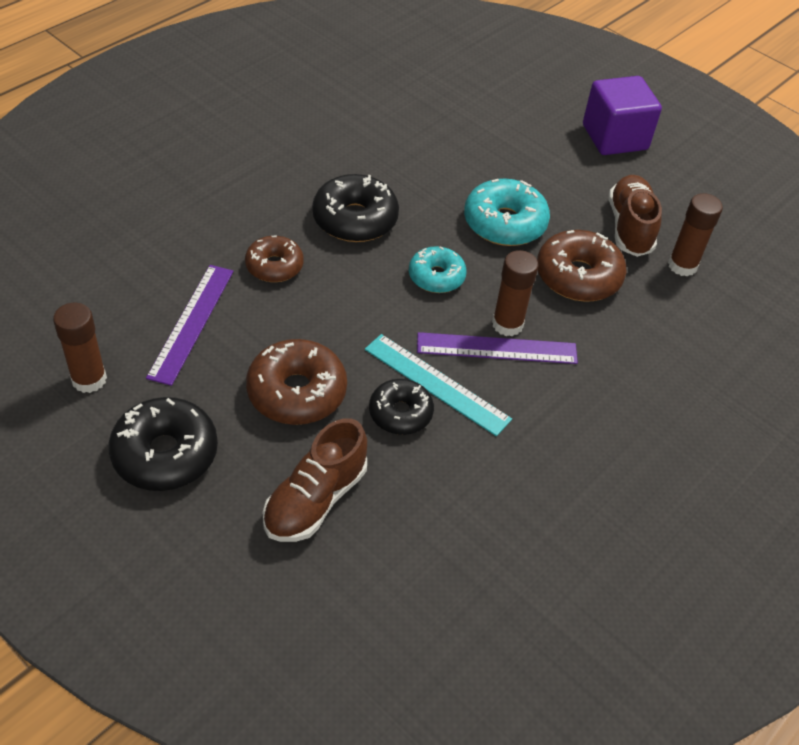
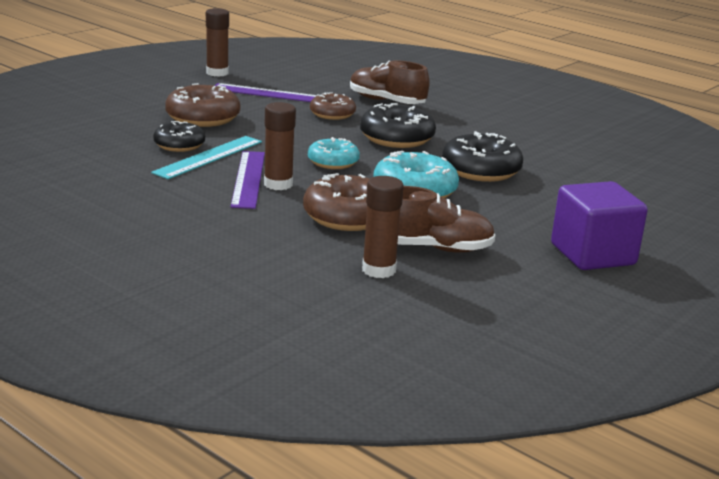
camera: 90 degrees right, 25 degrees down
black donut [108,397,218,491] -> black donut moved to [442,131,523,182]
brown shoe [263,418,367,542] -> brown shoe moved to [350,60,430,104]

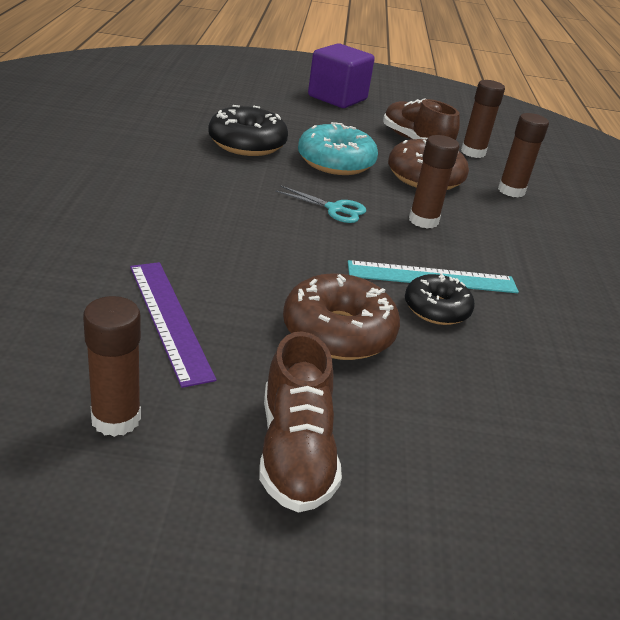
camera: 130 degrees left, 10 degrees up
purple ruler [230,151,265,209] -> none
turquoise donut [308,137,360,169] -> turquoise scissors [275,185,366,223]
brown donut [310,92,356,120] -> none
brown shoe [350,60,430,104] -> brown shoe moved to [259,331,342,513]
black donut [360,103,436,148] -> none
none -> brown glue stick [498,113,549,198]

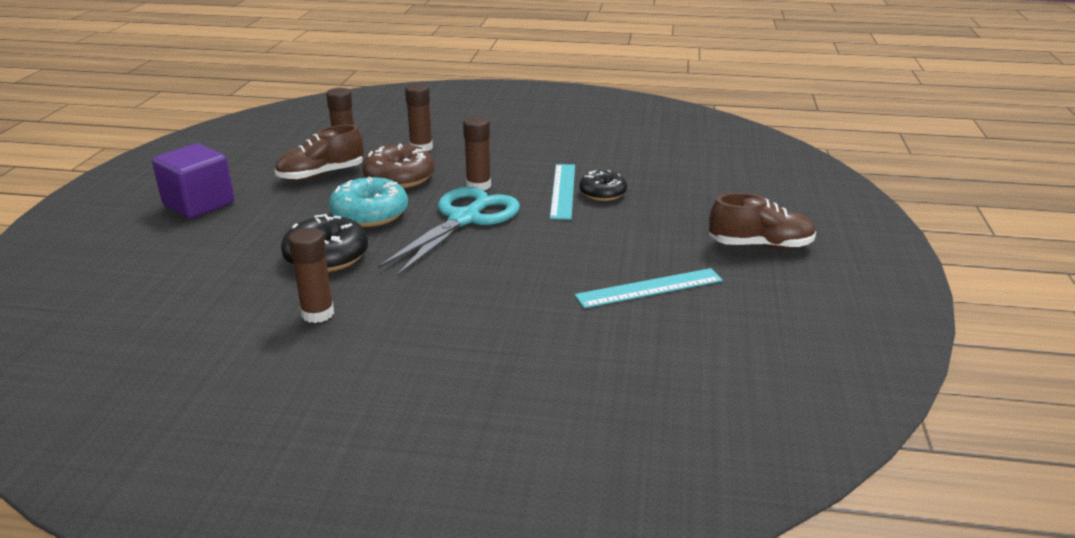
camera: 80 degrees left, 5 degrees down
brown glue stick [83,296,141,437] -> brown glue stick moved to [288,228,334,323]
purple ruler [130,262,216,388] -> turquoise ruler [574,268,723,308]
turquoise scissors [275,185,366,223] -> turquoise scissors [378,187,520,276], size x2.21
brown donut [283,273,400,360] -> none

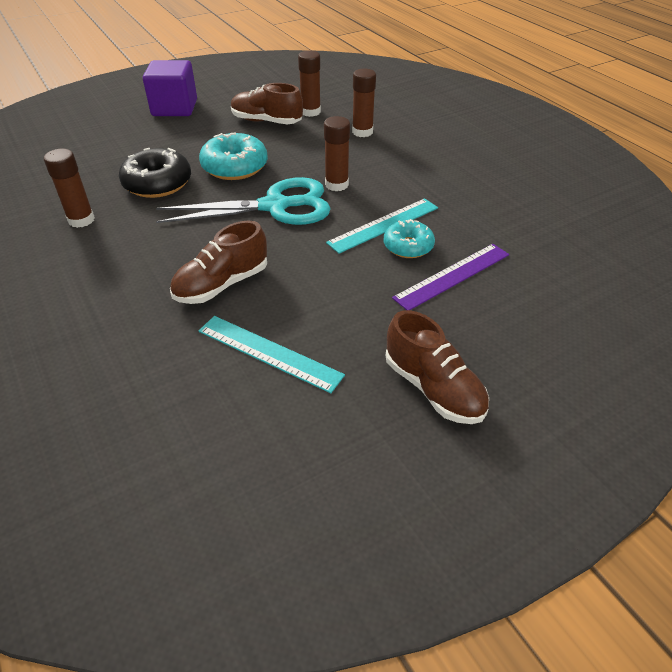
camera: 50 degrees right, 15 degrees up
brown donut [362,144,435,188] -> none
black donut [579,170,627,201] -> turquoise donut [384,219,435,258]
none -> brown shoe [170,221,267,304]
none -> purple ruler [392,244,509,310]

